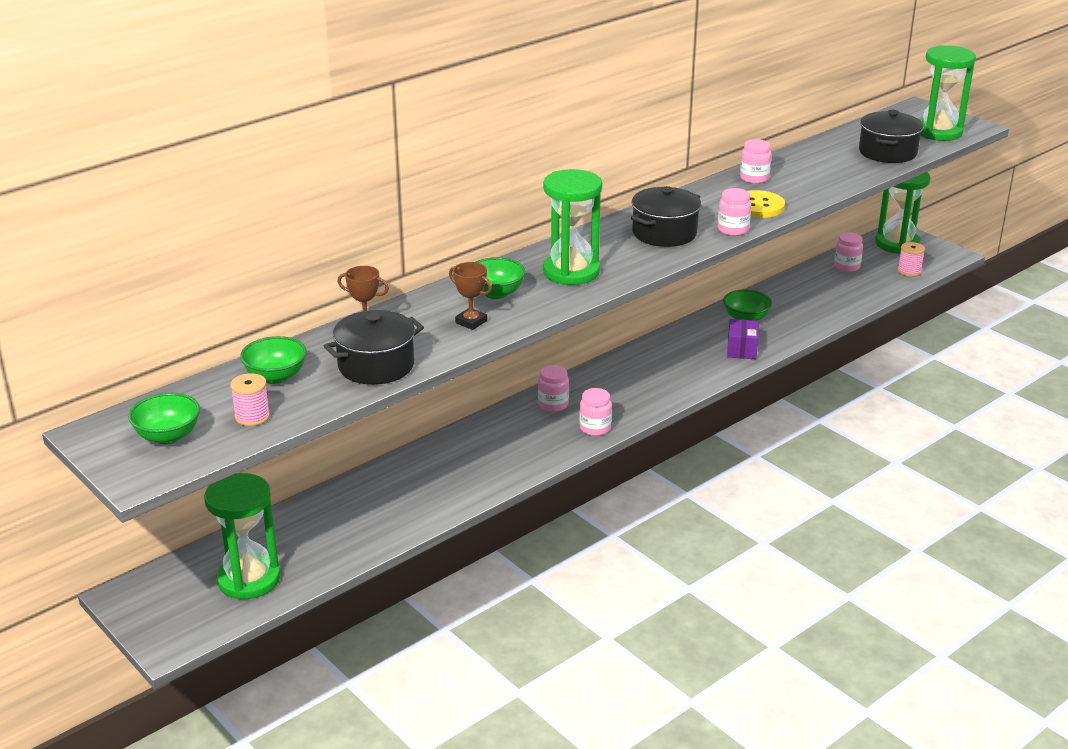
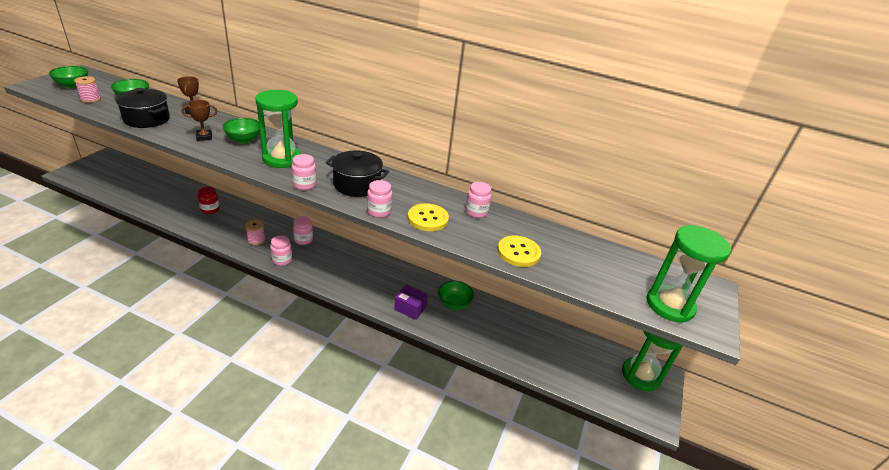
camera: 60 degrees right, 5 degrees up
green hourglass [204,473,280,600] -> none
brown trophy [449,262,492,330] -> brown trophy turned 60 degrees clockwise [182,100,217,141]
purple box [727,319,759,359] -> purple box turned 45 degrees clockwise [394,285,428,320]
pink jar [834,232,863,272] -> pink jar moved to [291,154,317,190]
black pot [859,110,924,163] -> none
pink spool [897,242,925,277] -> pink spool moved to [245,219,266,245]
none -> red jar [198,187,220,214]
none -> yellow button [497,235,541,267]

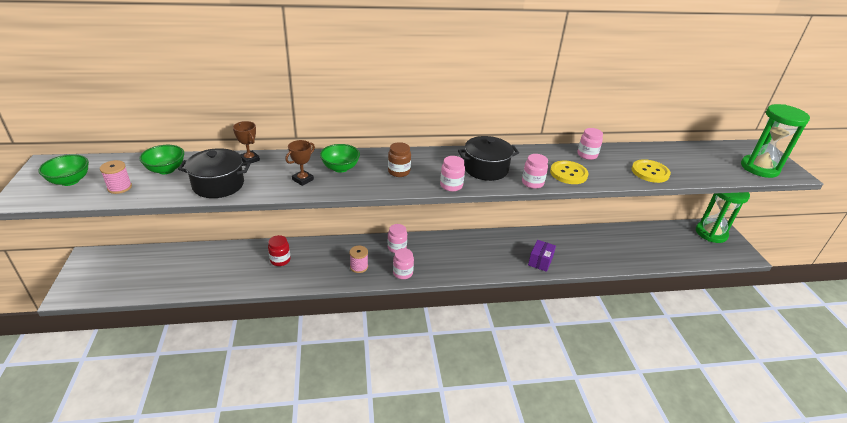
camera: 30 degrees left, 0 degrees up
green hourglass [255,90,301,168] -> brown jar [388,142,411,177]
purple box [394,285,428,320] -> purple box turned 60 degrees counterclockwise [528,240,556,272]
green bowl [438,281,474,310] -> none

